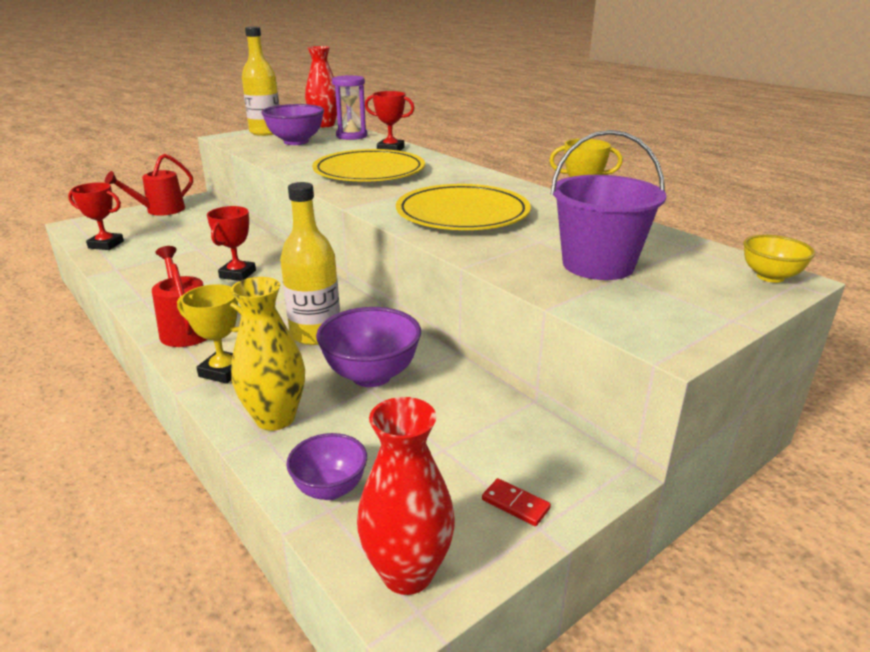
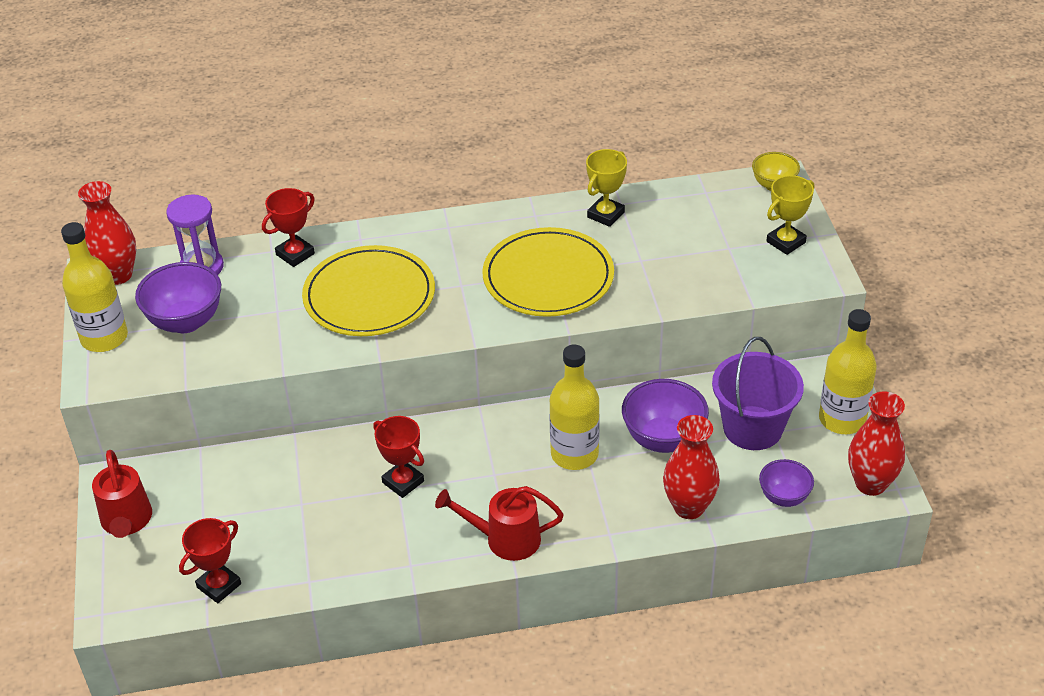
camera: 60 degrees left, 15 degrees up
yellow trophy [177,284,242,384] -> yellow trophy moved to [767,175,814,255]
yellow vase [231,277,305,431] -> red vase [663,415,720,519]
red domino [482,478,551,526] -> yellow bottle [819,309,877,434]
purple bucket [551,130,666,280] -> purple bucket moved to [712,337,804,450]

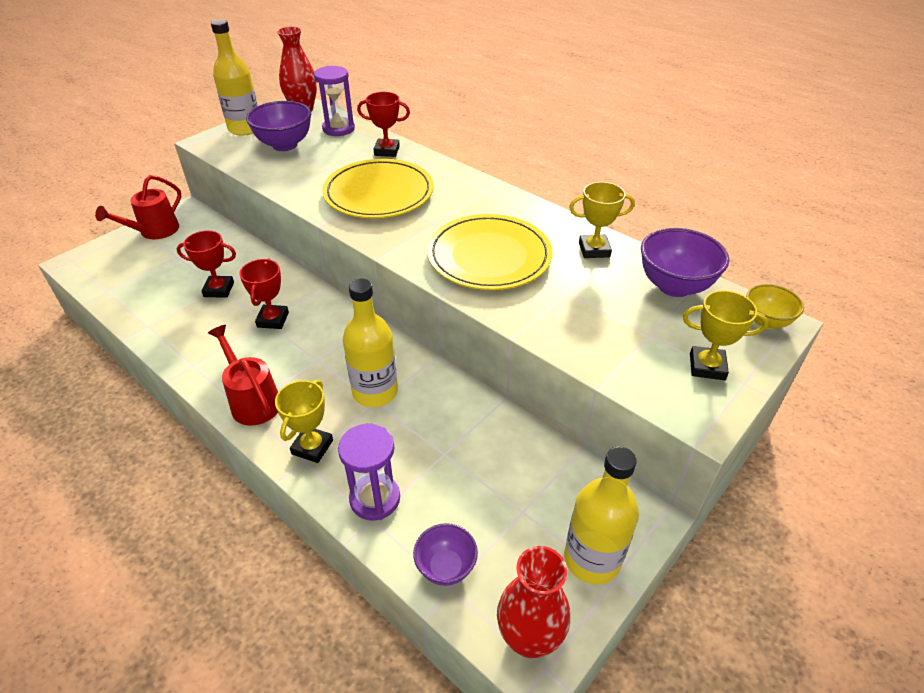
camera: 50 degrees right, 0 degrees up
red trophy [179,518,241,603] -> red trophy moved to [176,230,236,298]
purple bowl [622,379,709,453] -> purple bowl moved to [641,228,729,297]
red vase [663,415,720,519] -> purple hourglass [338,424,400,521]
purple bucket [712,337,804,450] -> none
none -> yellow trophy [275,379,333,463]

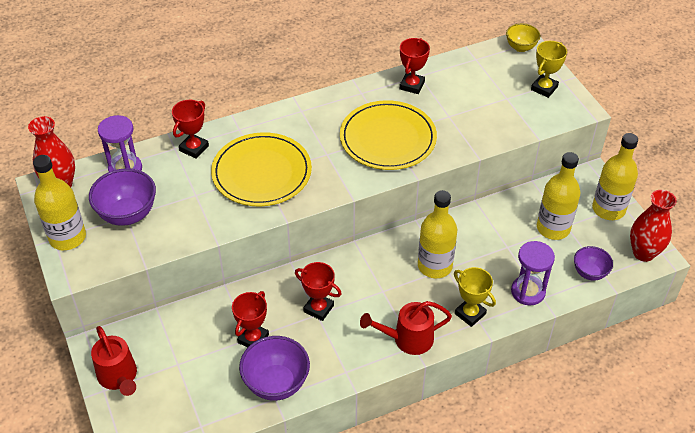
camera: 65 degrees left, 5 degrees up
yellow trophy [569,182,635,258] -> red trophy [400,38,430,94]
purple bowl [641,228,729,297] -> purple bowl moved to [239,336,310,401]
none -> yellow bottle [537,152,581,240]

